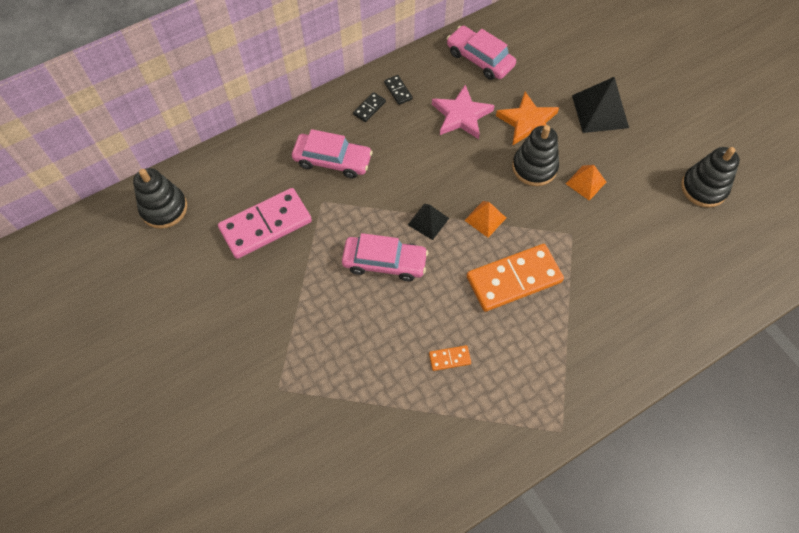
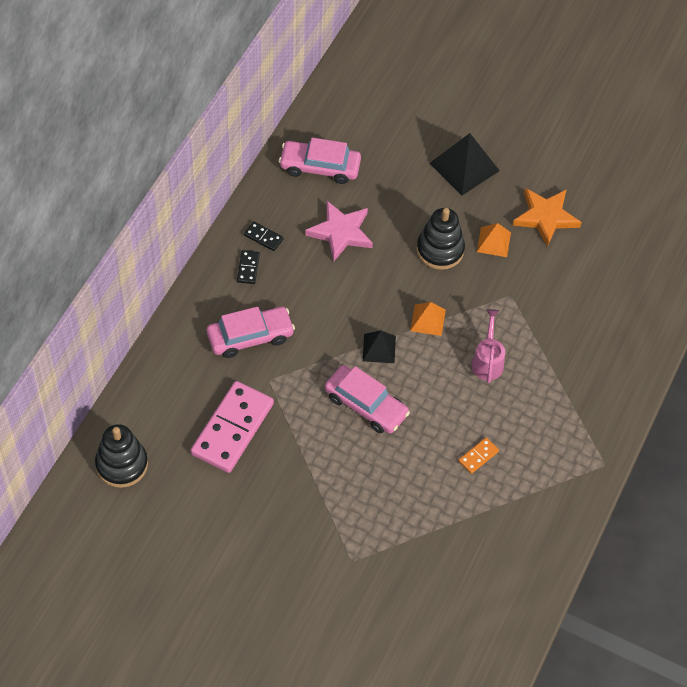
camera: 35 degrees left, 5 degrees down
pink car [342,233,428,281] -> pink car turned 60 degrees clockwise [325,365,410,434]
orange domino [467,244,564,312] -> pink watering can [471,309,505,384]
orange star [496,92,559,146] -> orange star moved to [513,188,582,247]
black stacking toy [681,147,740,208] -> none

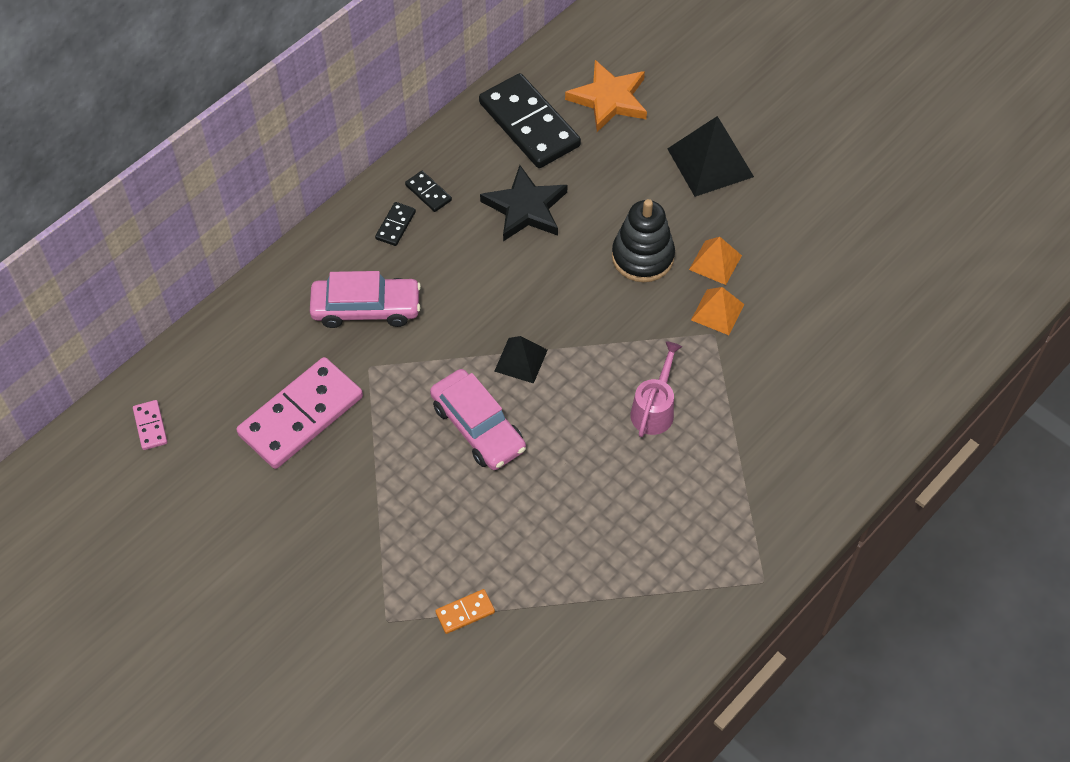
camera: 20 degrees right, 0 degrees up
black stacking toy [95,424,148,488] -> pink domino [133,400,168,450]
pink car [279,138,361,184] -> black domino [479,73,581,168]
pink star [305,201,373,262] -> black star [480,165,567,241]
orange pyramid [410,302,446,336] -> orange pyramid moved to [691,287,745,335]
orange domino [458,437,499,474] -> orange domino moved to [435,589,495,634]
orange star [513,188,582,247] -> orange star moved to [565,60,647,132]

